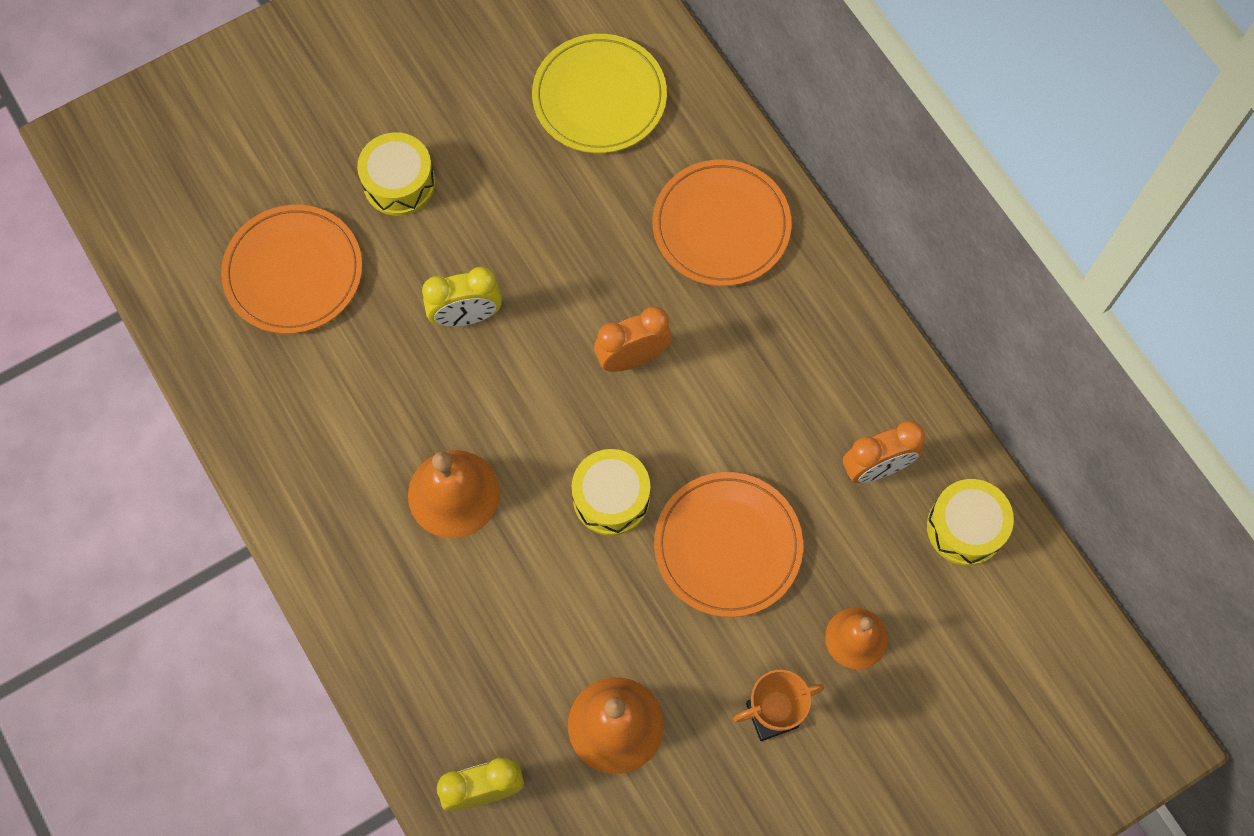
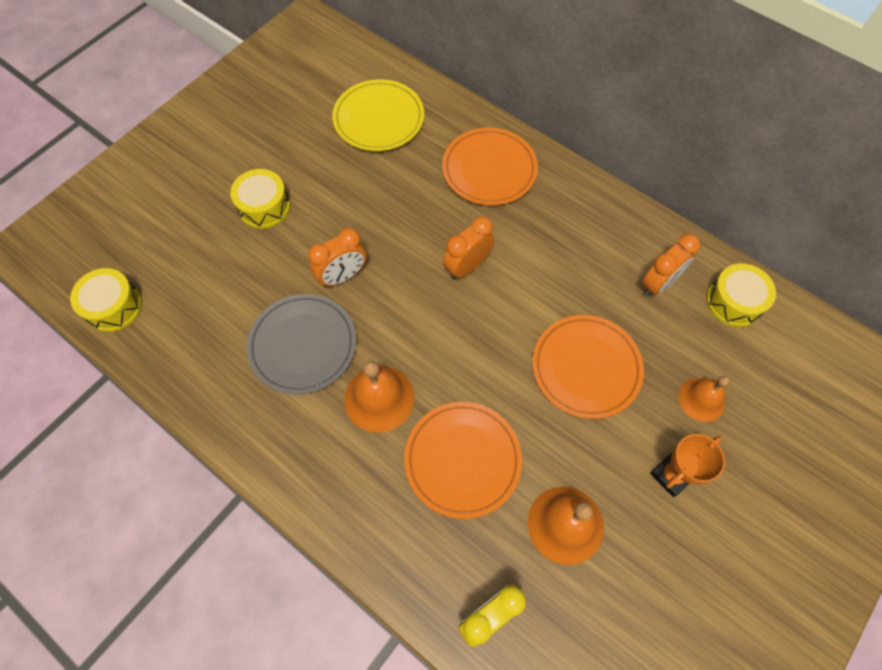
camera: 20 degrees left, 5 degrees down
orange plate [221,205,362,334] -> orange plate moved to [404,402,522,519]
yellow clock [422,267,502,327] -> orange clock [308,228,367,287]
yellow drum [572,449,650,536] -> yellow drum moved to [70,268,142,332]
none -> grey plate [247,294,356,395]

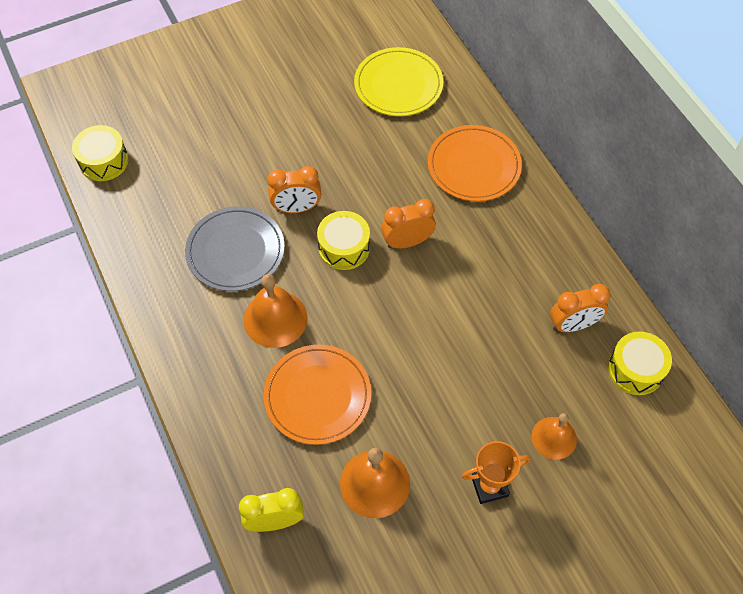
camera: 25 degrees right, 5 degrees down
yellow drum [230,169,290,229] -> yellow drum moved to [317,211,370,270]
orange plate [532,315,644,419] -> none

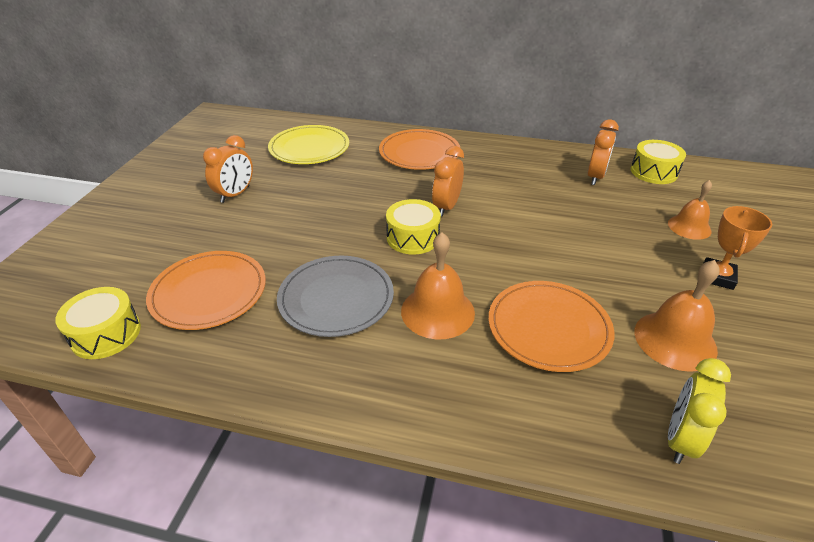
camera: 50 degrees left, 20 degrees down
orange clock [268,166,321,213] -> orange clock moved to [203,135,253,203]
none -> orange plate [146,251,266,330]

